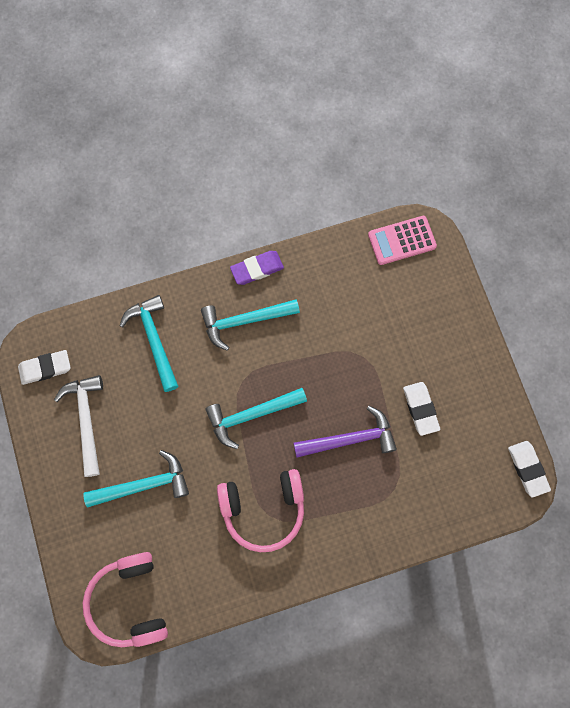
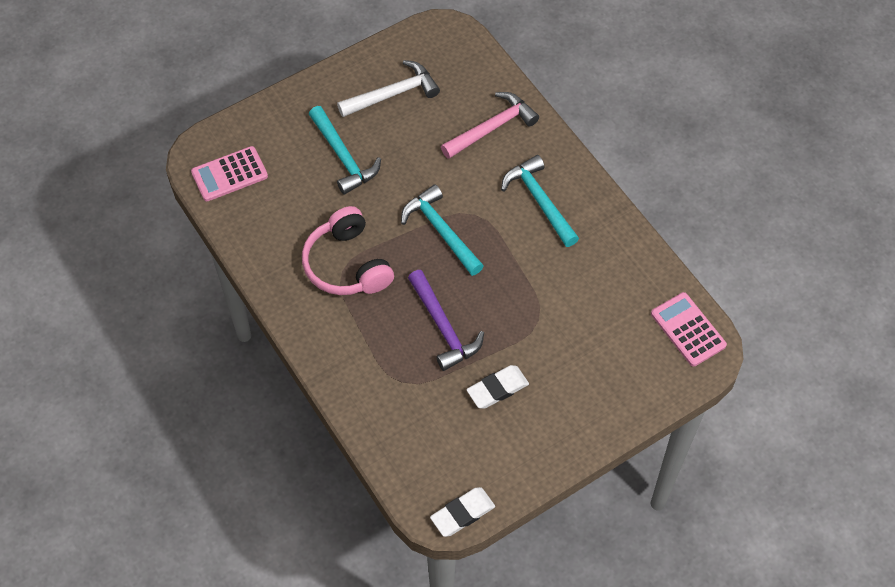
camera: 75 degrees right, 15 degrees down
white eraser [18,350,71,385] -> none
pink headphones [83,552,168,647] -> pink calculator [191,146,268,201]
turquoise hammer [120,295,178,392] -> pink hammer [441,92,539,159]
purple eraser [230,251,284,285] -> none

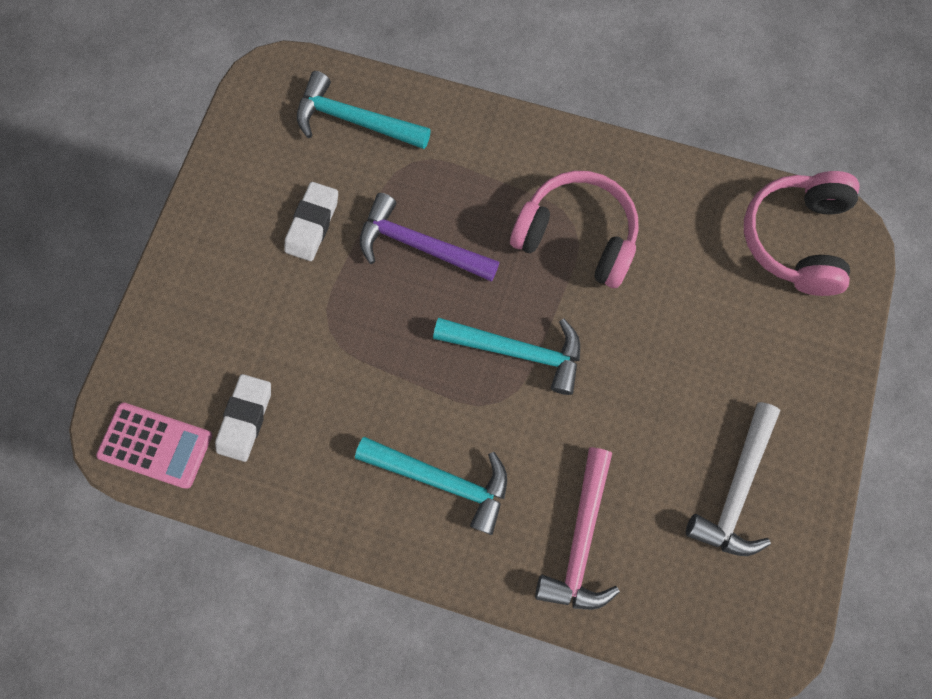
camera: 140 degrees right, 15 degrees up
pink calculator [191,146,268,201] -> pink headphones [744,171,860,296]
turquoise hammer [309,106,381,194] -> turquoise hammer moved to [297,71,431,149]
white eraser [430,487,495,537] -> white eraser moved to [215,374,271,462]

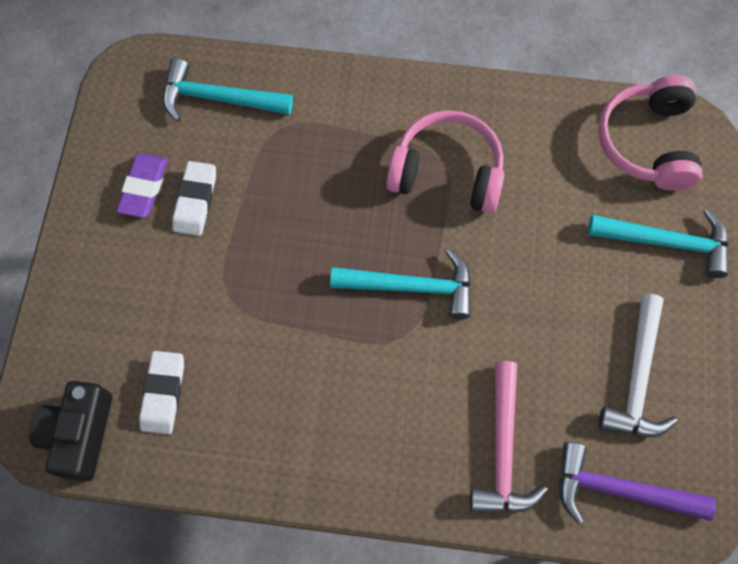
camera: 10 degrees left, 5 degrees down
pink calculator [96,403,212,489] -> black camera [29,381,112,481]
turquoise hammer [355,437,507,535] -> turquoise hammer moved to [588,209,729,278]
purple hammer [360,193,499,282] -> purple hammer moved to [559,442,716,524]
none -> purple eraser [116,153,168,218]

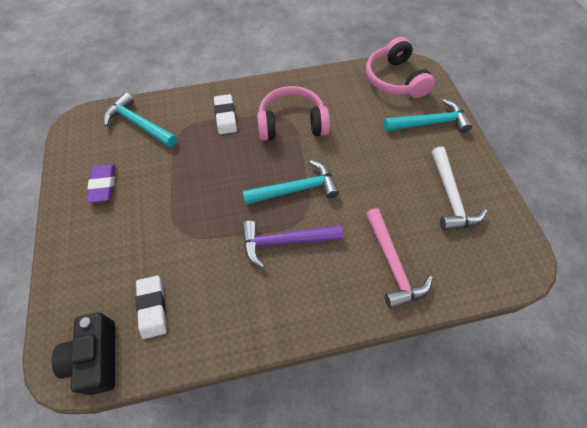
camera: 20 degrees left, 10 degrees down
turquoise hammer [163,58,293,122] -> turquoise hammer turned 45 degrees clockwise [103,92,177,147]
white eraser [172,161,216,236] -> white eraser moved to [214,94,237,134]
purple hammer [559,442,716,524] -> purple hammer moved to [242,221,343,268]

